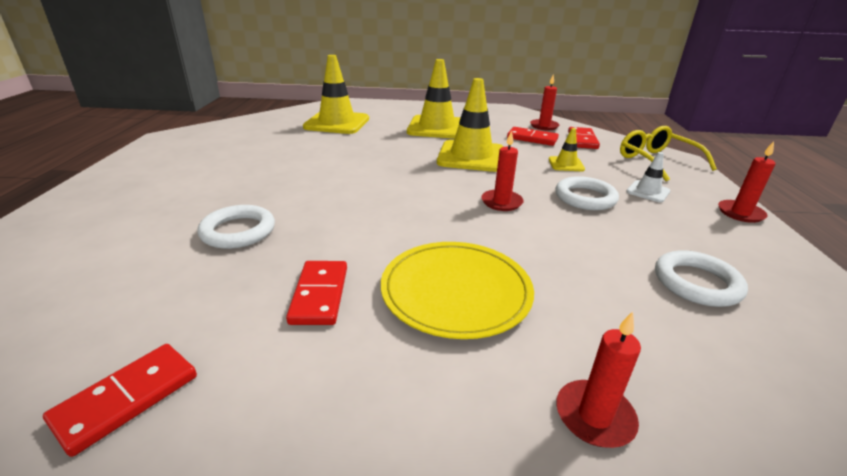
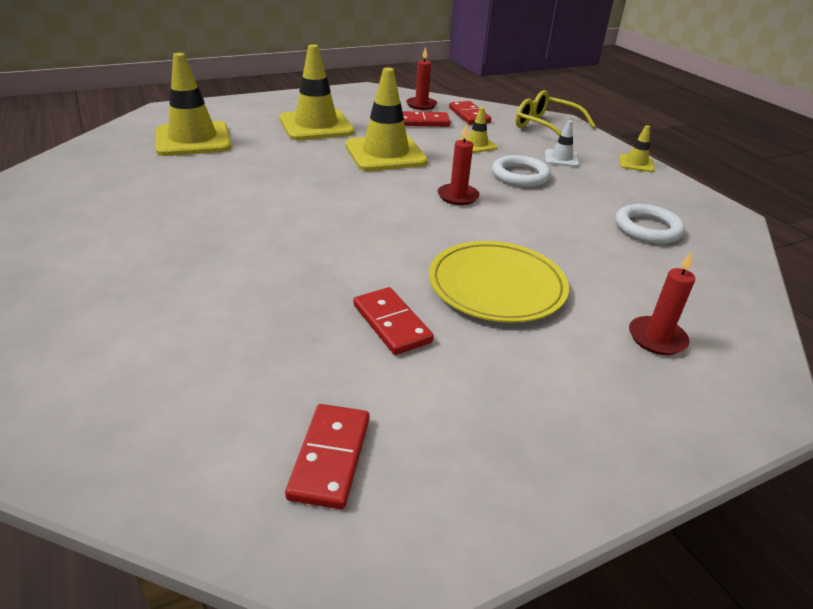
camera: 30 degrees left, 5 degrees up
white ring [198,205,275,249] -> none
red candle [718,141,776,223] -> yellow traffic cone [619,125,655,172]

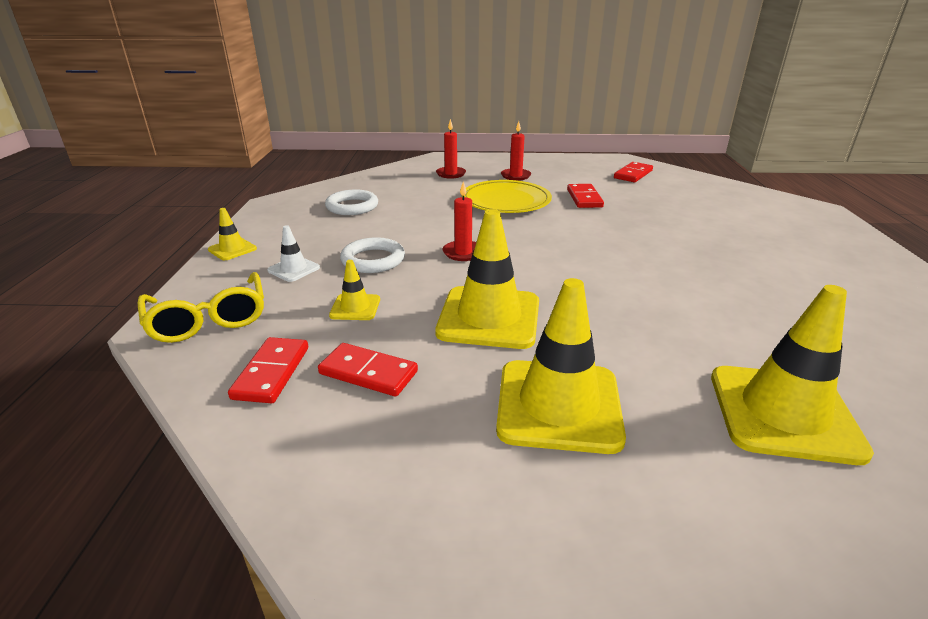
camera: 150 degrees left, 5 degrees down
red candle [406,47,437,110] -> red candle moved to [501,121,531,181]

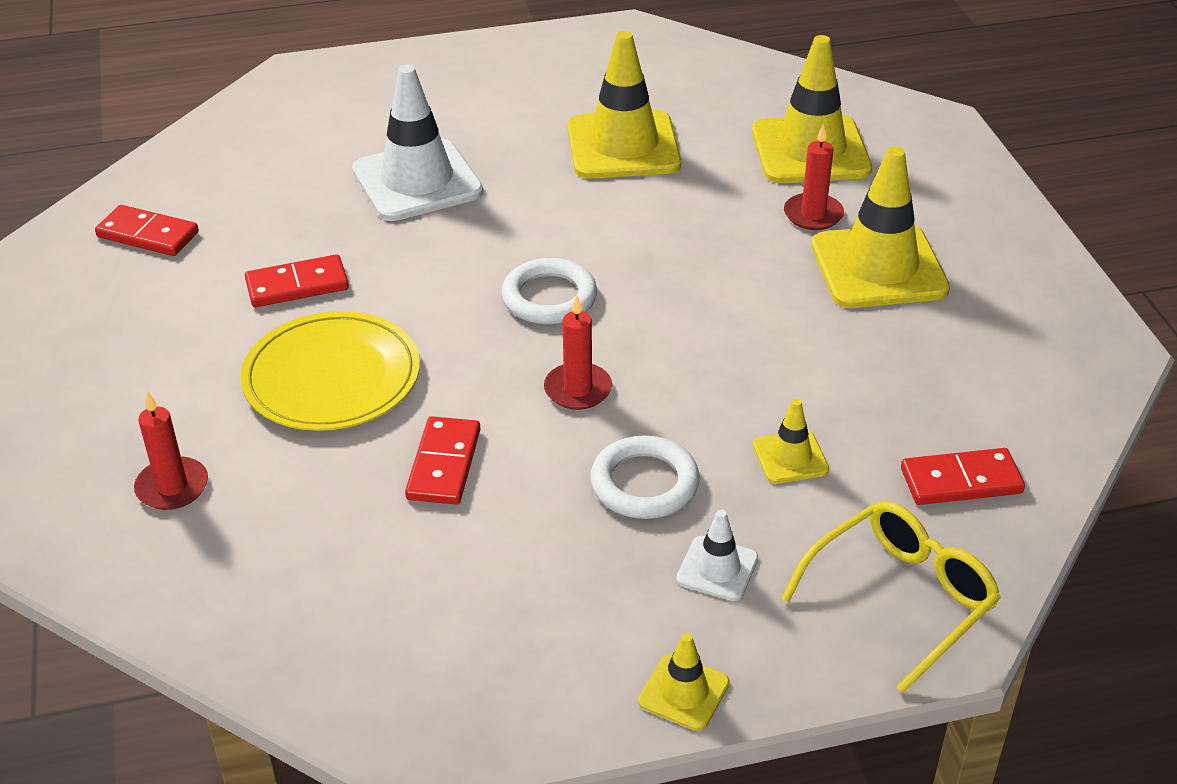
camera: 105 degrees left, 10 degrees up
red domino [318,343,418,397] -> red domino moved to [405,416,481,505]
white ring [325,190,378,215] -> white ring moved to [502,258,597,324]
yellow traffic cone [435,209,539,349] -> yellow traffic cone moved to [567,31,681,179]
red candle [501,121,531,181] -> red candle moved to [784,124,844,230]
none -> white traffic cone [352,65,483,221]

